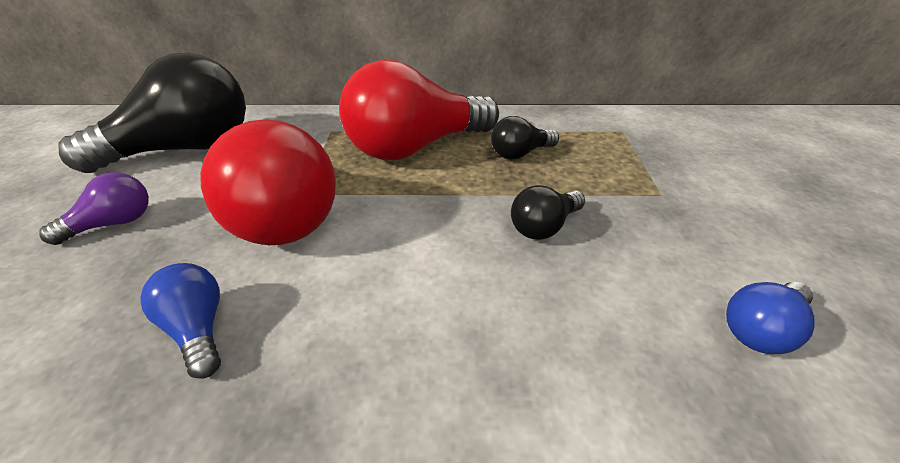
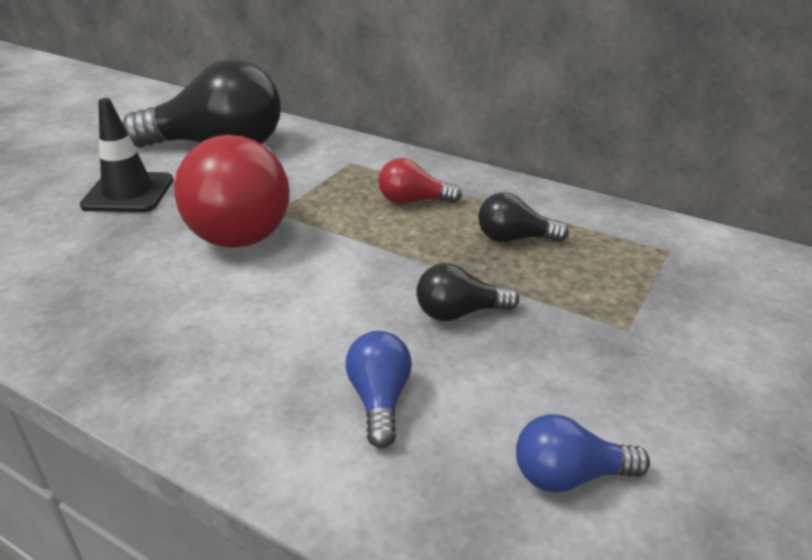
camera: 30 degrees right, 5 degrees down
purple light bulb [39,172,149,245] -> black traffic cone [80,98,173,212]
blue light bulb [140,263,221,379] -> blue light bulb moved to [346,331,412,448]
red light bulb [339,60,499,160] -> red light bulb [378,158,462,204], size x0.46

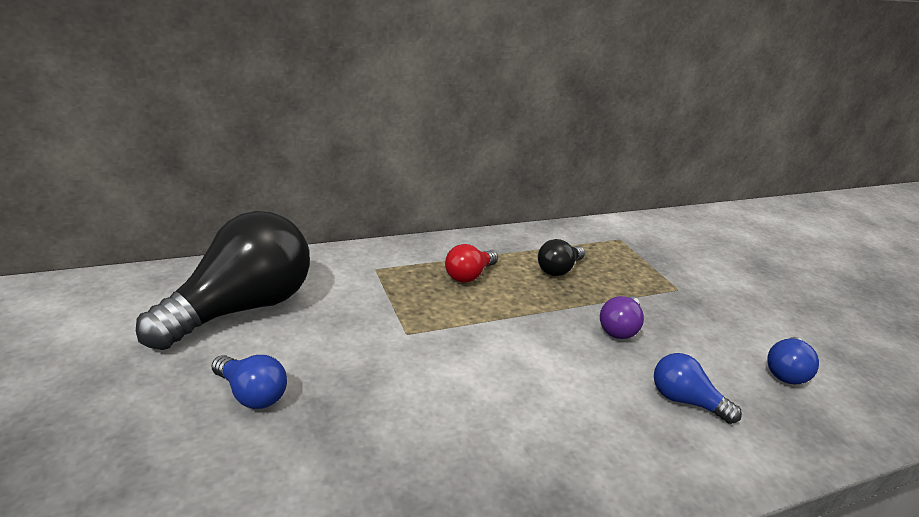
camera: 55 degrees left, 5 degrees down
black traffic cone [80,98,173,212] -> blue light bulb [212,355,287,409]
red light bulb [174,135,290,248] -> none
black light bulb [416,263,519,321] -> purple light bulb [600,296,644,339]

